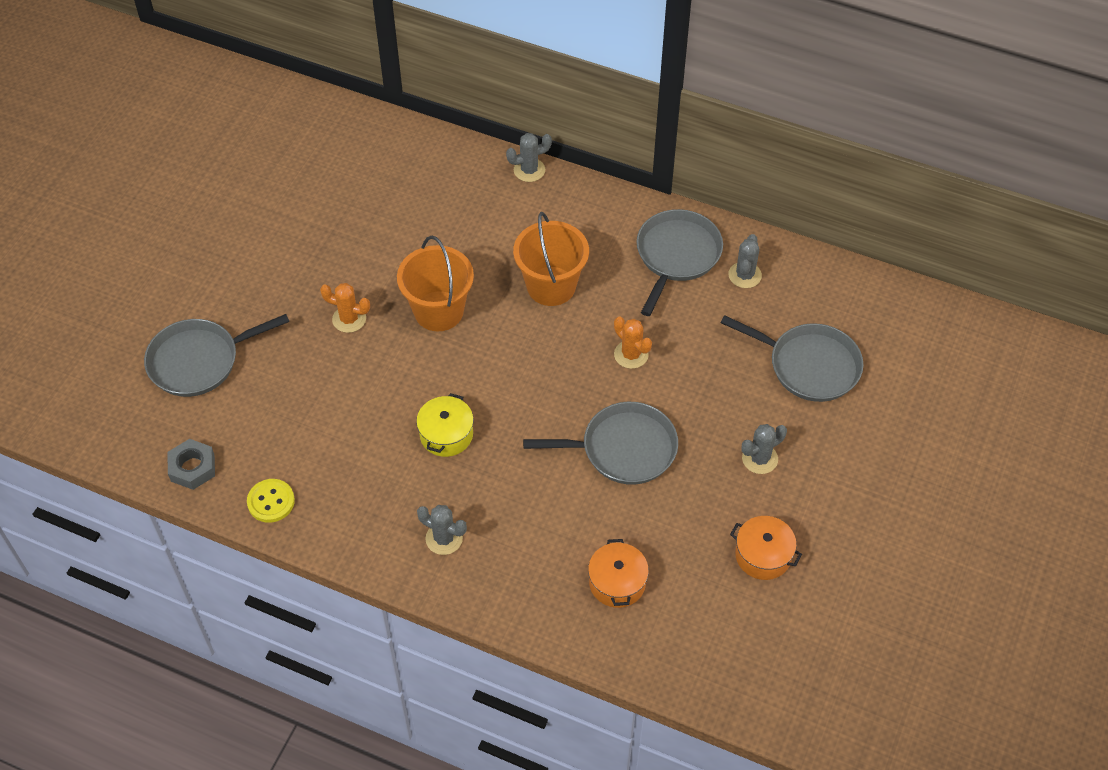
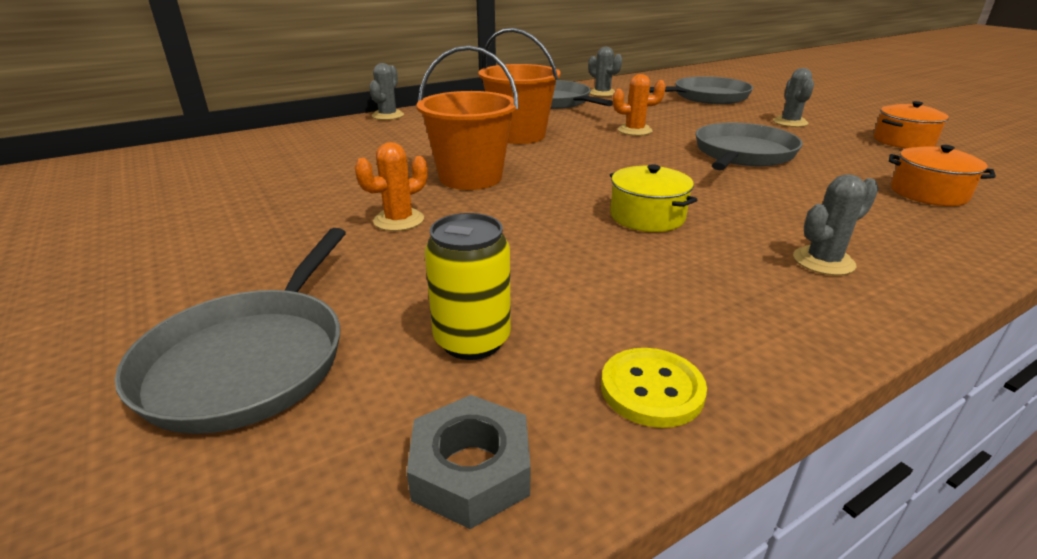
camera: 55 degrees left, 25 degrees down
none -> yellow can [425,213,511,360]

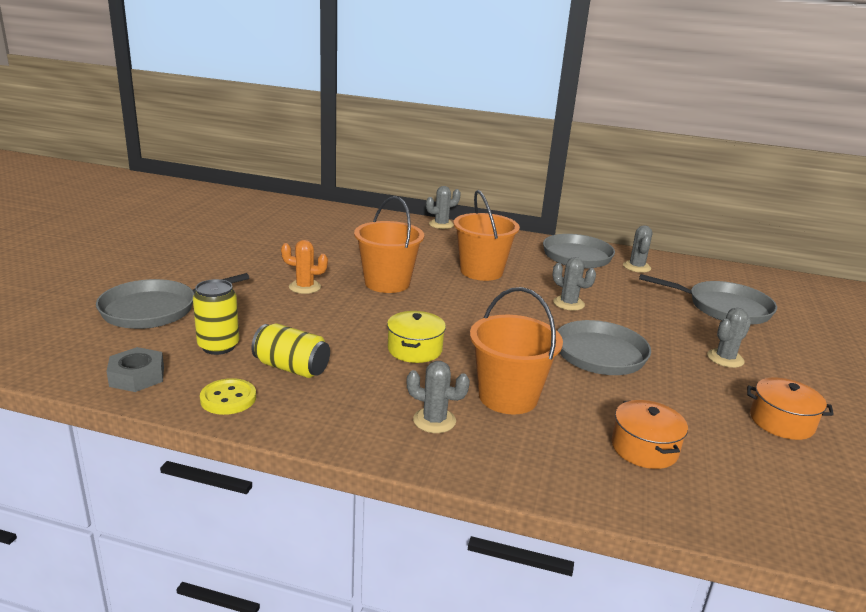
camera: 45 degrees right, 5 degrees down
orange cactus [613,74,666,136] -> grey cactus [553,257,596,311]
none -> yellow can [251,324,330,378]
none -> orange bucket [470,287,563,415]

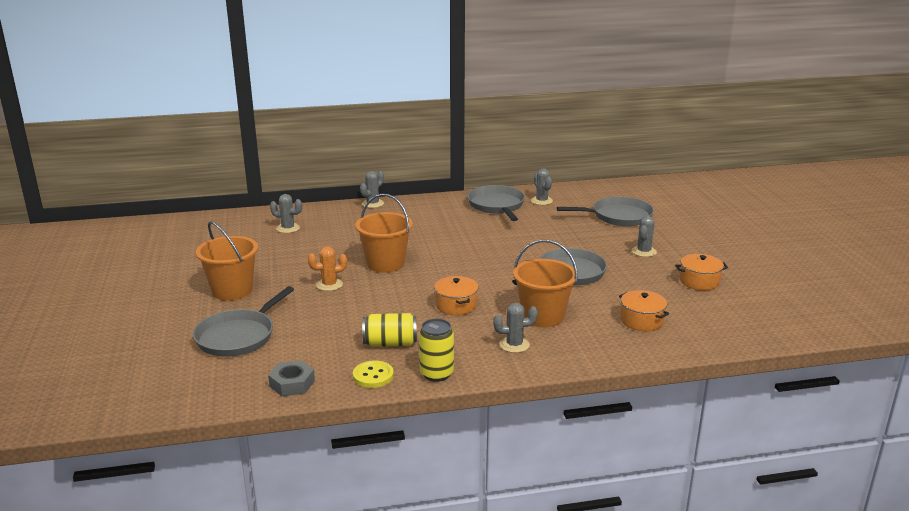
camera: 25 degrees left, 0 degrees up
yellow can [193,279,239,355] -> yellow can moved to [419,319,454,382]
yellow pot [387,311,446,363] -> orange pot [434,276,478,315]
orange bucket [453,190,520,281] -> orange bucket moved to [196,221,258,300]
grey cactus [553,257,596,311] -> grey cactus moved to [270,194,302,233]

